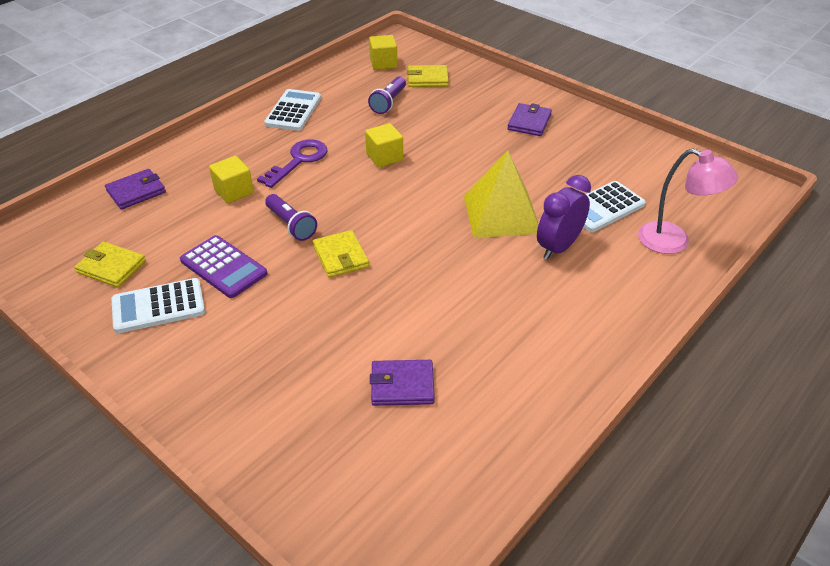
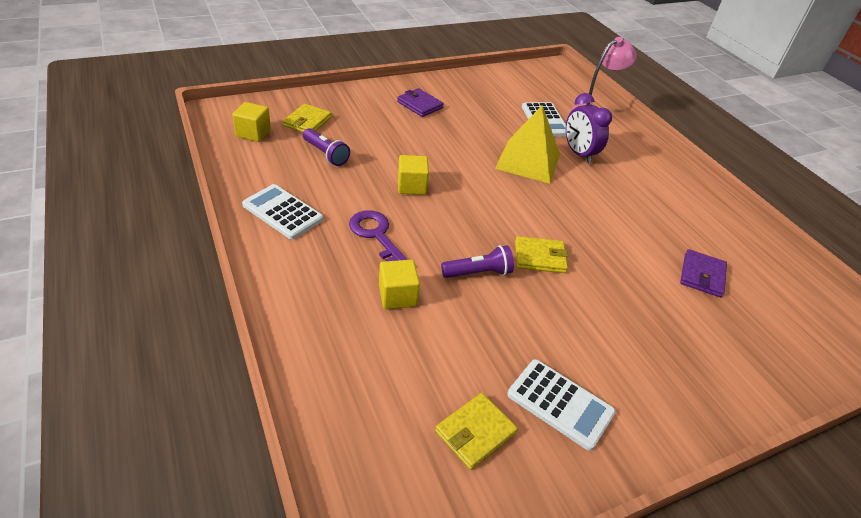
camera: 70 degrees left, 0 degrees up
purple wallet [105,169,166,210] -> none
white calculator [111,278,205,333] -> white calculator turned 60 degrees counterclockwise [507,359,616,451]
purple calculator [180,235,267,298] -> none

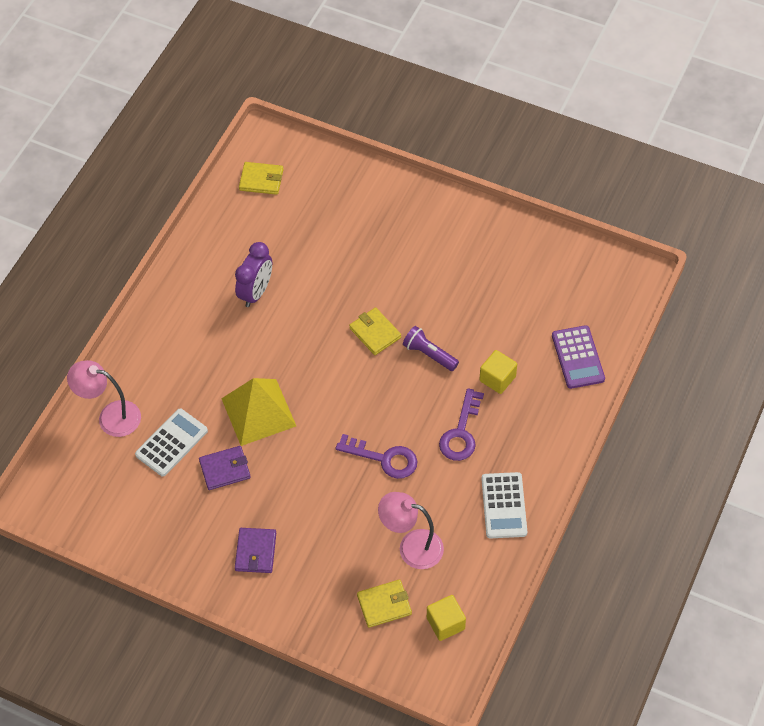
camera: 125 degrees left, 15 degrees up
purple flashlight [303,128,350,166] -> pink lamp [378,492,444,569]
yellow cube [398,155,429,195] -> purple key [336,434,417,479]
yellow wallet [435,393,518,470] -> yellow wallet moved to [239,162,283,195]
white calculator [507,359,616,451] -> none
purple clock [566,93,612,164] -> purple clock moved to [235,242,272,307]
purple wallet [680,249,727,297] -> purple wallet moved to [199,446,251,490]
none -> purple calculator [552,325,605,389]

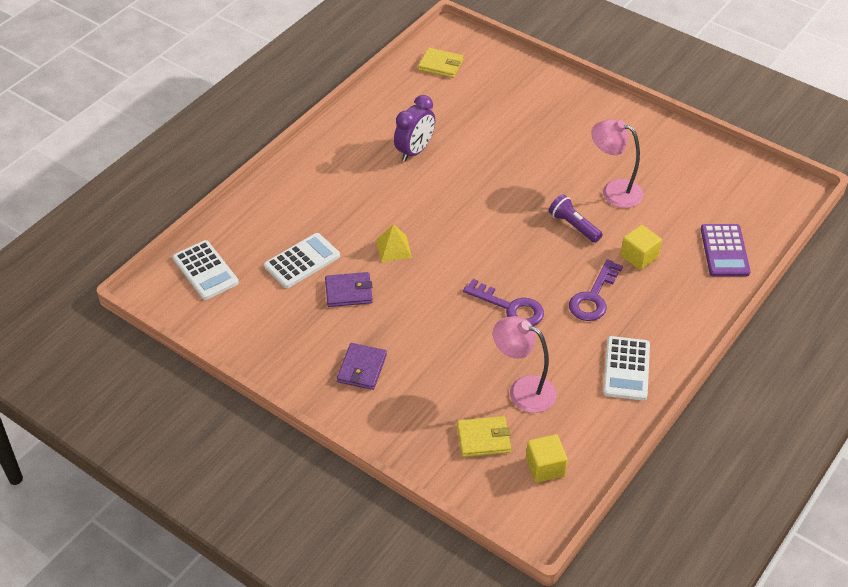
camera: 10 degrees right, 10 degrees down
pink lamp [67,360,141,437] -> pink lamp moved to [591,119,644,208]
yellow pyramid [221,378,296,446] -> yellow pyramid [376,224,412,262], size x0.53
yellow wallet [349,307,401,355] -> none
none -> white calculator [173,240,239,300]

